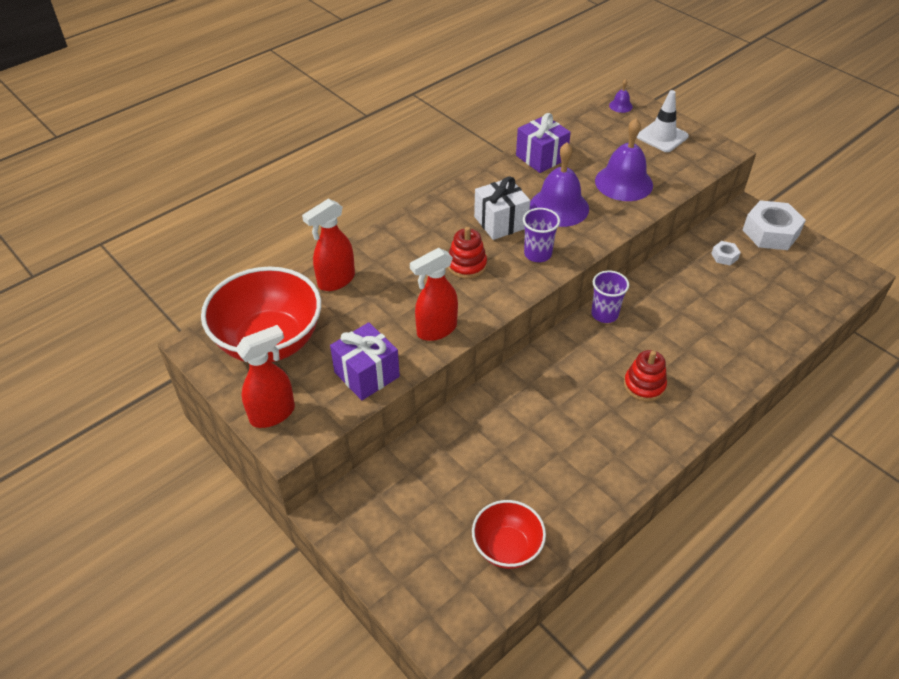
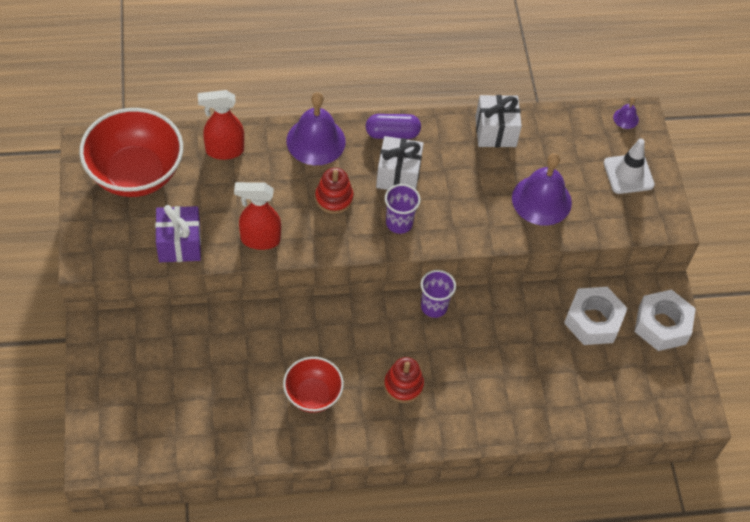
camera: 30 degrees right, 10 degrees up
red spray bottle [235,325,295,428] -> none
red bowl [472,500,546,569] -> red bowl moved to [283,357,344,413]
purple gift [516,113,571,173] -> white gift [475,95,522,147]
purple bell [530,142,589,227] -> purple bell moved to [286,92,346,165]
white nut [711,241,741,265] -> white nut [564,287,628,345], size x2.16
none -> purple capsule [366,114,421,139]

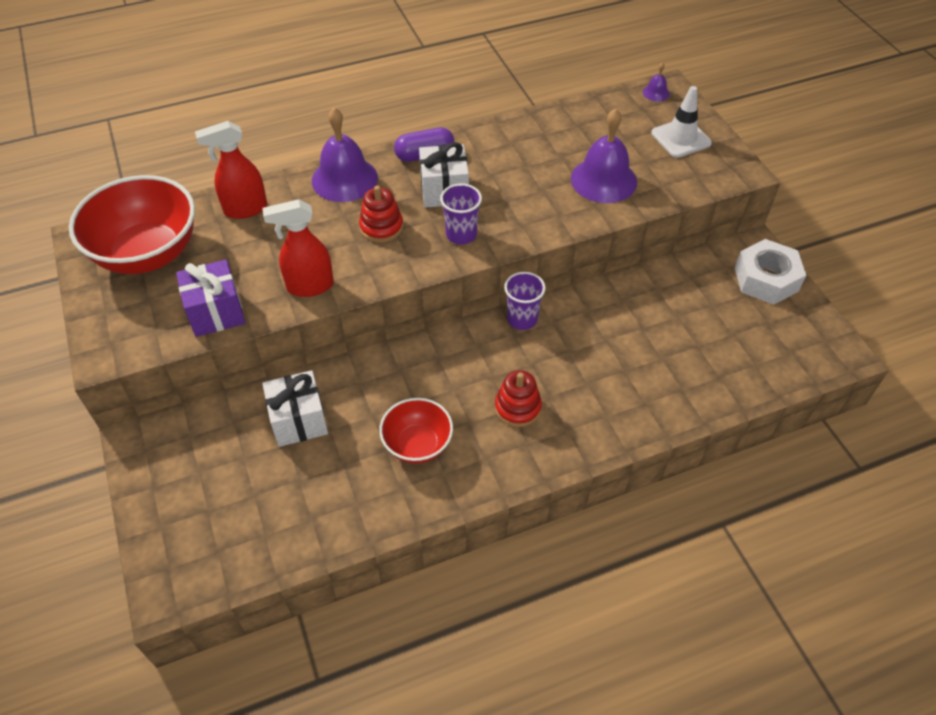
camera: 10 degrees left, 5 degrees down
white gift [475,95,522,147] -> white gift moved to [262,370,328,447]
white nut [564,287,628,345] -> none

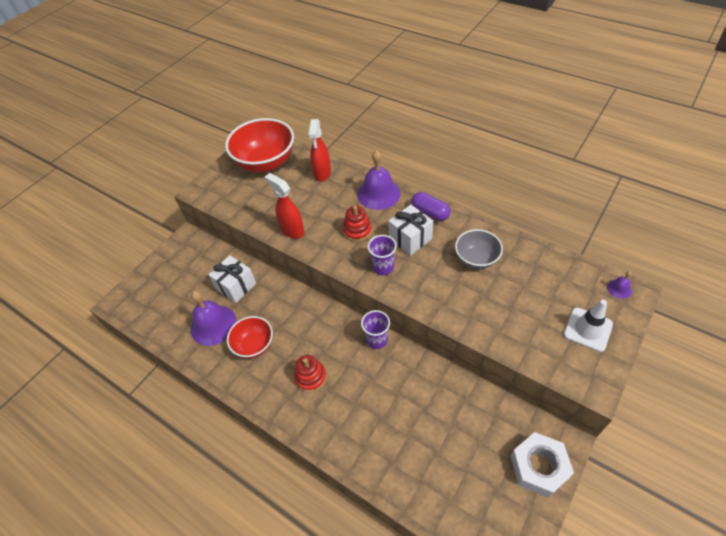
camera: 60 degrees right, 0 degrees up
purple gift [176,260,245,337] -> none
red spray bottle [195,121,267,219] -> red spray bottle turned 120 degrees counterclockwise [308,119,331,182]
purple bell [571,109,637,203] -> purple bell moved to [190,291,237,346]
none -> grey bowl [455,229,503,269]

